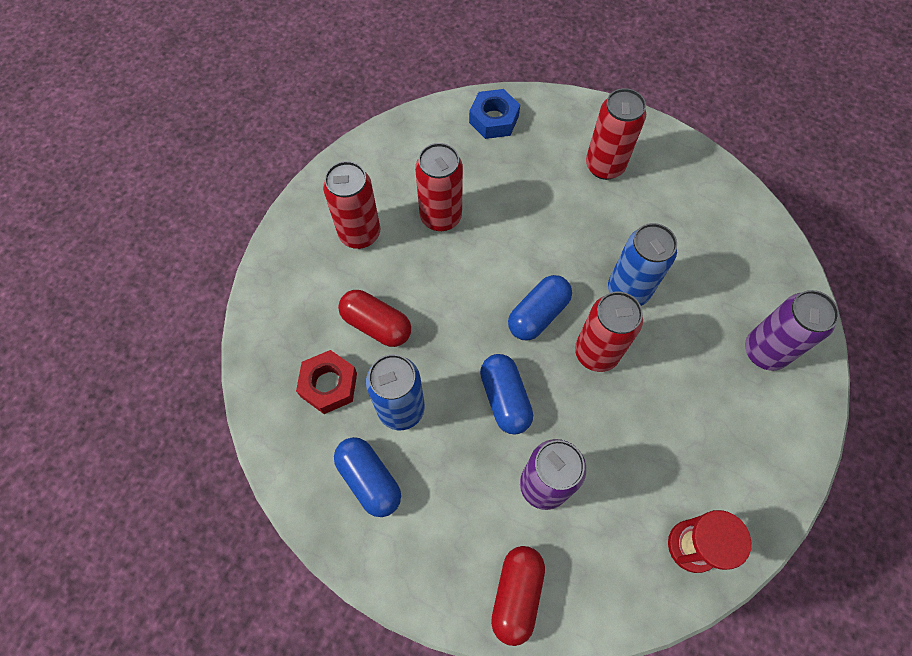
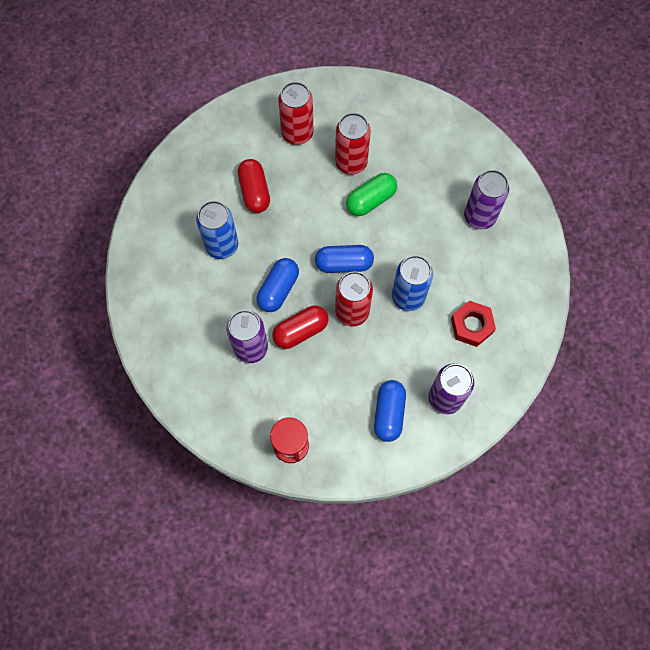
camera: 45 degrees right, 5 degrees up
red nut [296,350,357,414] -> red nut moved to [451,301,496,347]
blue capsule [334,437,401,517] -> blue capsule moved to [374,380,406,442]
blue nut [469,89,520,139] -> none
red capsule [491,546,545,646] -> red capsule moved to [272,305,329,349]
red can [586,88,646,180] -> purple can [464,170,509,230]
none -> green capsule [346,173,397,216]

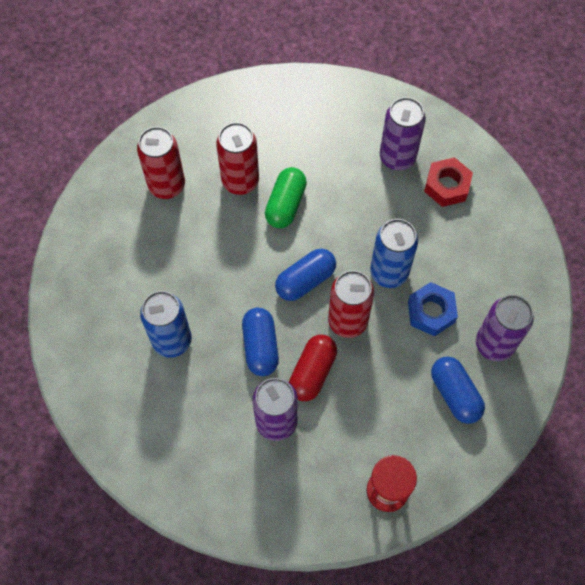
camera: 35 degrees left, 5 degrees down
red capsule [238,159,270,213] -> none
red nut [451,301,496,347] -> red nut moved to [424,157,473,207]
none -> blue nut [408,282,458,336]

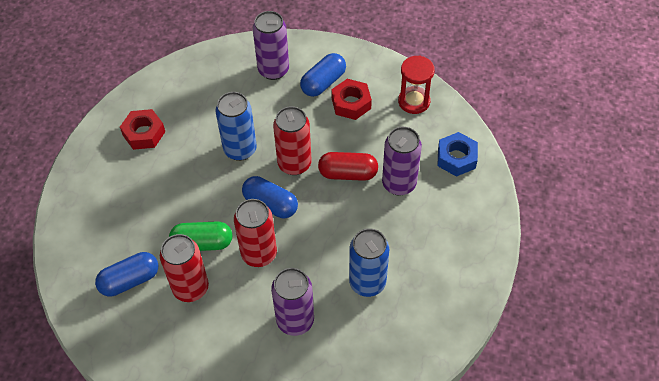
camera: 110 degrees left, 10 degrees down
red can [137,127,185,199] -> red can moved to [234,199,277,267]
blue capsule [242,308,279,376] -> blue capsule moved to [95,252,158,297]
purple can [379,97,426,170] -> purple can moved to [271,268,314,336]
blue nut [408,282,458,336] -> blue nut moved to [437,132,478,177]
none -> red nut [331,79,372,120]

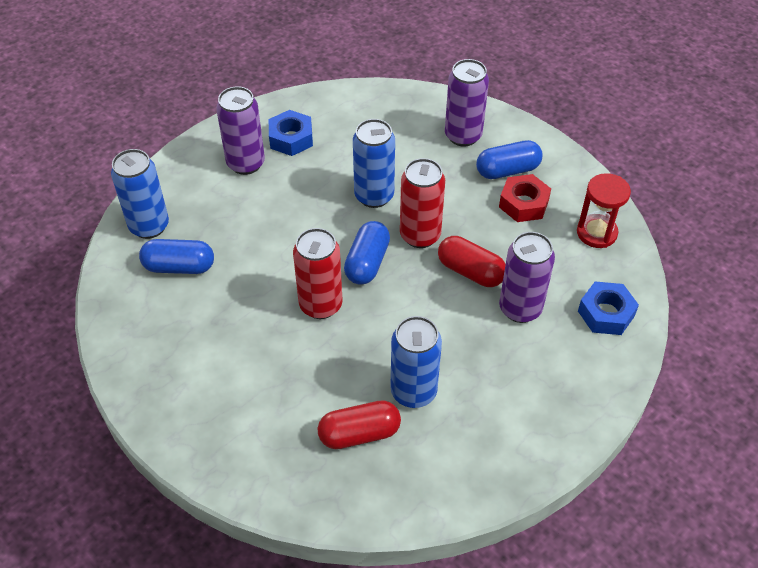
camera: 30 degrees right, 5 degrees down
red nut [120,109,165,150] -> blue nut [269,110,313,156]
red can [160,234,209,302] -> none
green capsule [169,221,232,251] -> none
blue capsule [242,176,298,218] -> blue capsule turned 45 degrees clockwise [344,221,390,285]
purple can [271,268,314,336] -> purple can moved to [216,86,265,175]
none -> blue can [111,149,169,239]
none -> red capsule [318,400,401,449]

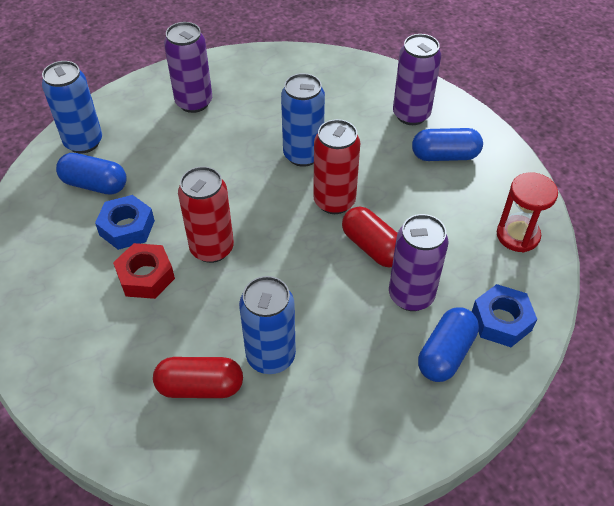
camera: 15 degrees right, 0 degrees up
blue nut [269,110,313,156] -> blue nut moved to [95,195,155,250]
blue capsule [344,221,390,285] -> blue capsule moved to [418,307,479,382]
red nut [499,174,551,222] -> red nut moved to [113,243,175,299]

